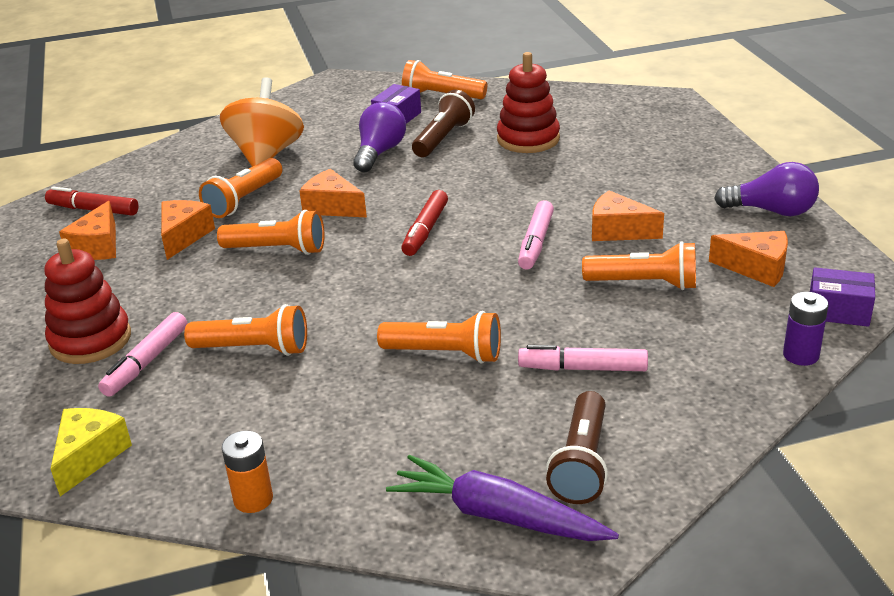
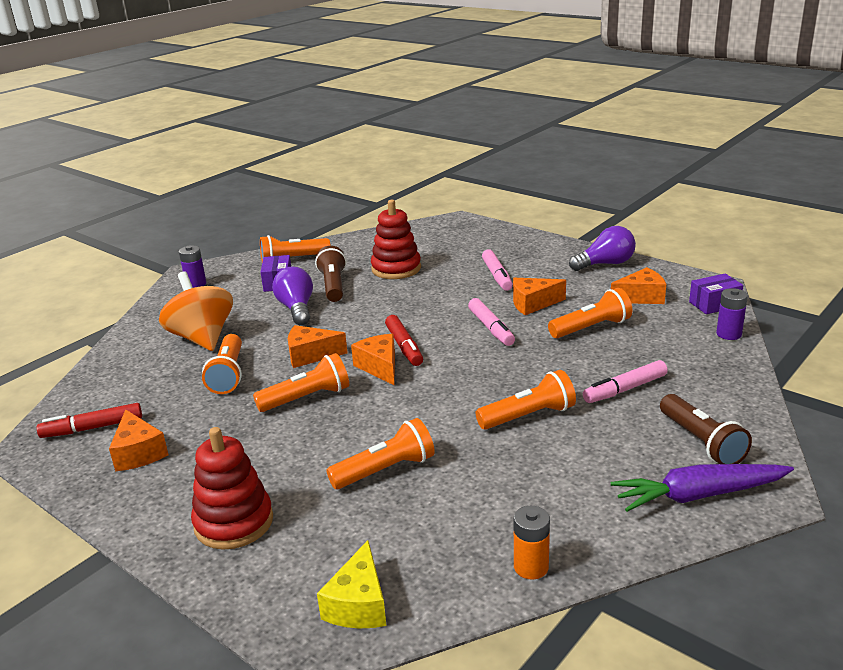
camera: 35 degrees left, 5 degrees down
yellow cheese [50,408,132,496] -> yellow cheese turned 150 degrees counterclockwise [317,540,386,628]
pink marker [98,312,187,397] -> pink marker moved to [482,249,513,291]
orange cheese [161,200,215,260] -> orange cheese moved to [351,334,395,385]
none -> purple battery [179,246,206,288]

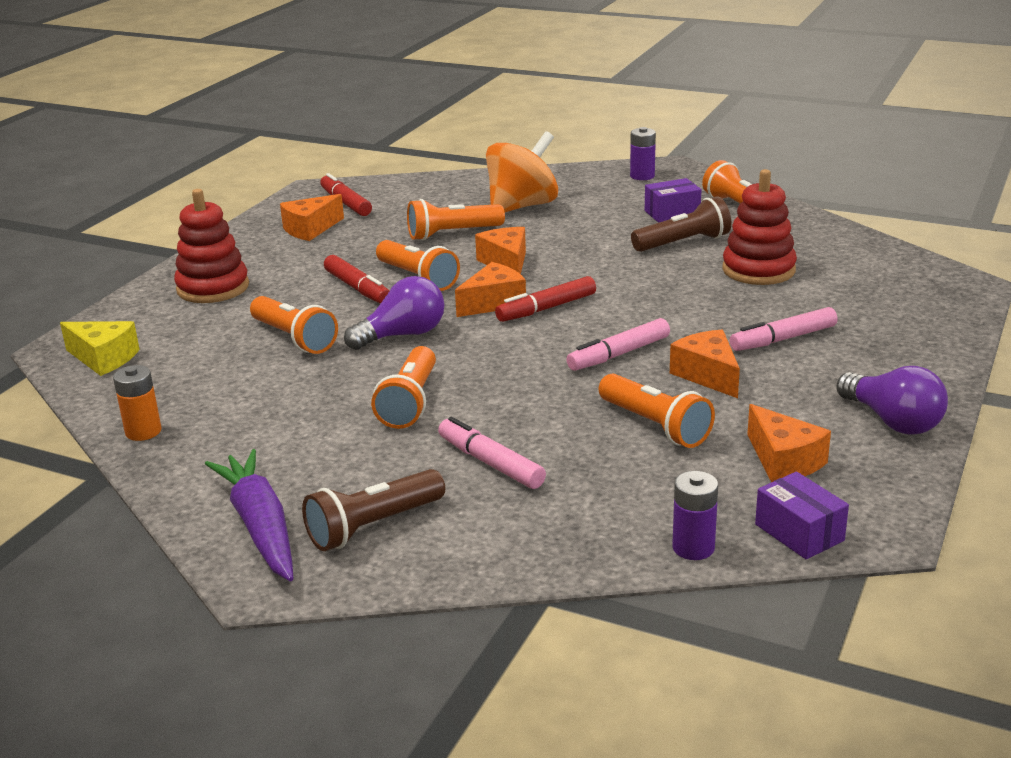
camera: 75 degrees right, 0 degrees up
purple light bulb [272,266,313,325] -> purple light bulb moved to [344,276,444,350]
yellow cheese [317,540,386,628] -> yellow cheese turned 150 degrees counterclockwise [60,321,140,376]
orange flashlight [476,370,576,430] -> orange flashlight turned 45 degrees clockwise [371,346,436,429]
none -> red marker [324,255,389,304]

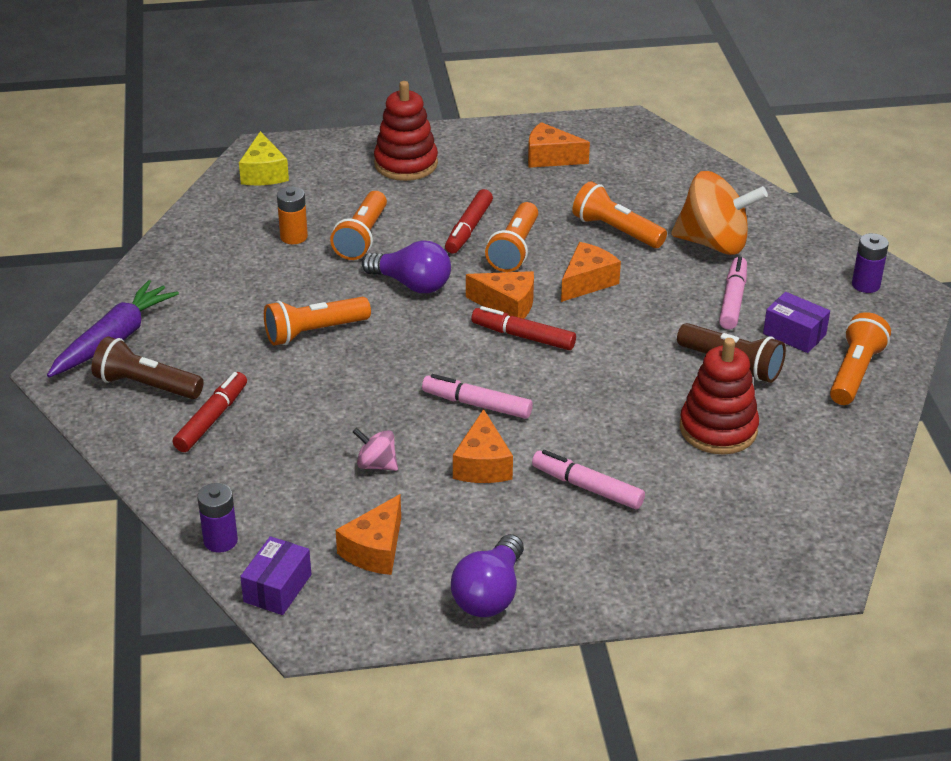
camera: 55 degrees right, 10 degrees up
orange battery [113,365,162,441] -> orange battery moved to [277,186,308,244]
red marker [320,173,372,216] -> red marker moved to [173,372,247,452]
pink marker [438,417,546,489] -> pink marker moved to [719,256,747,330]
orange flashlight [599,374,715,448] -> pink spinning top [353,428,398,471]
orange cheese [670,330,740,398] -> orange cheese turned 150 degrees clockwise [453,409,513,483]

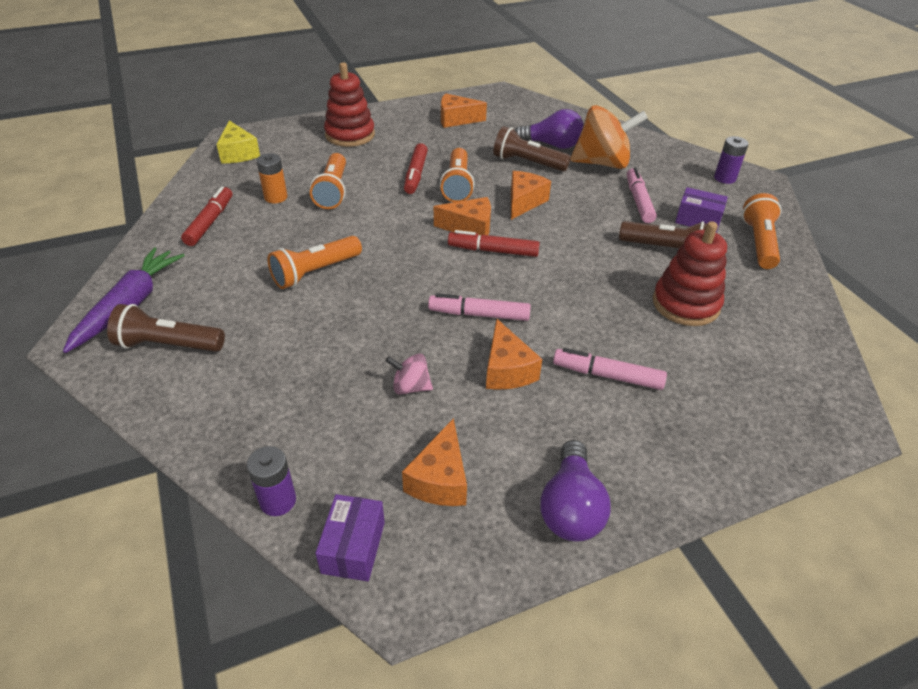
camera: 15 degrees left, 5 degrees up
red marker [173,372,247,452] -> red marker moved to [181,186,232,246]
purple light bulb [362,240,451,293] -> purple light bulb moved to [515,109,584,149]
orange flashlight [572,181,667,248] -> brown flashlight [493,126,571,171]

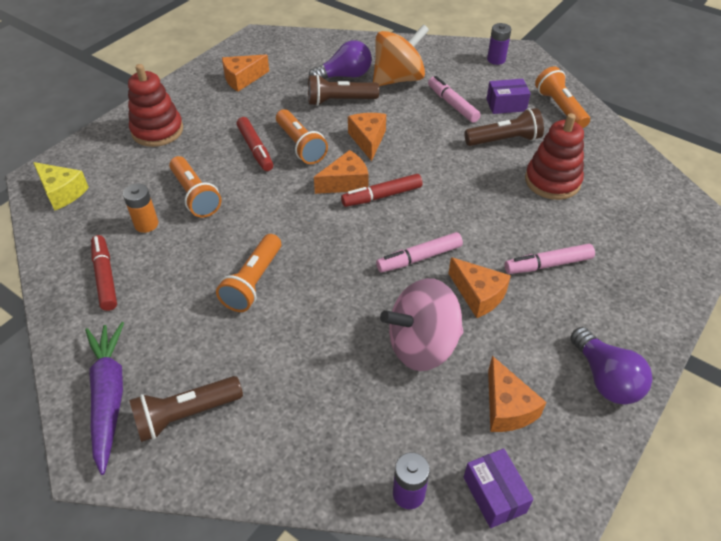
camera: 30 degrees left, 5 degrees up
pink spinning top [386,353,433,395] -> pink spinning top [380,278,464,371], size x2.15

